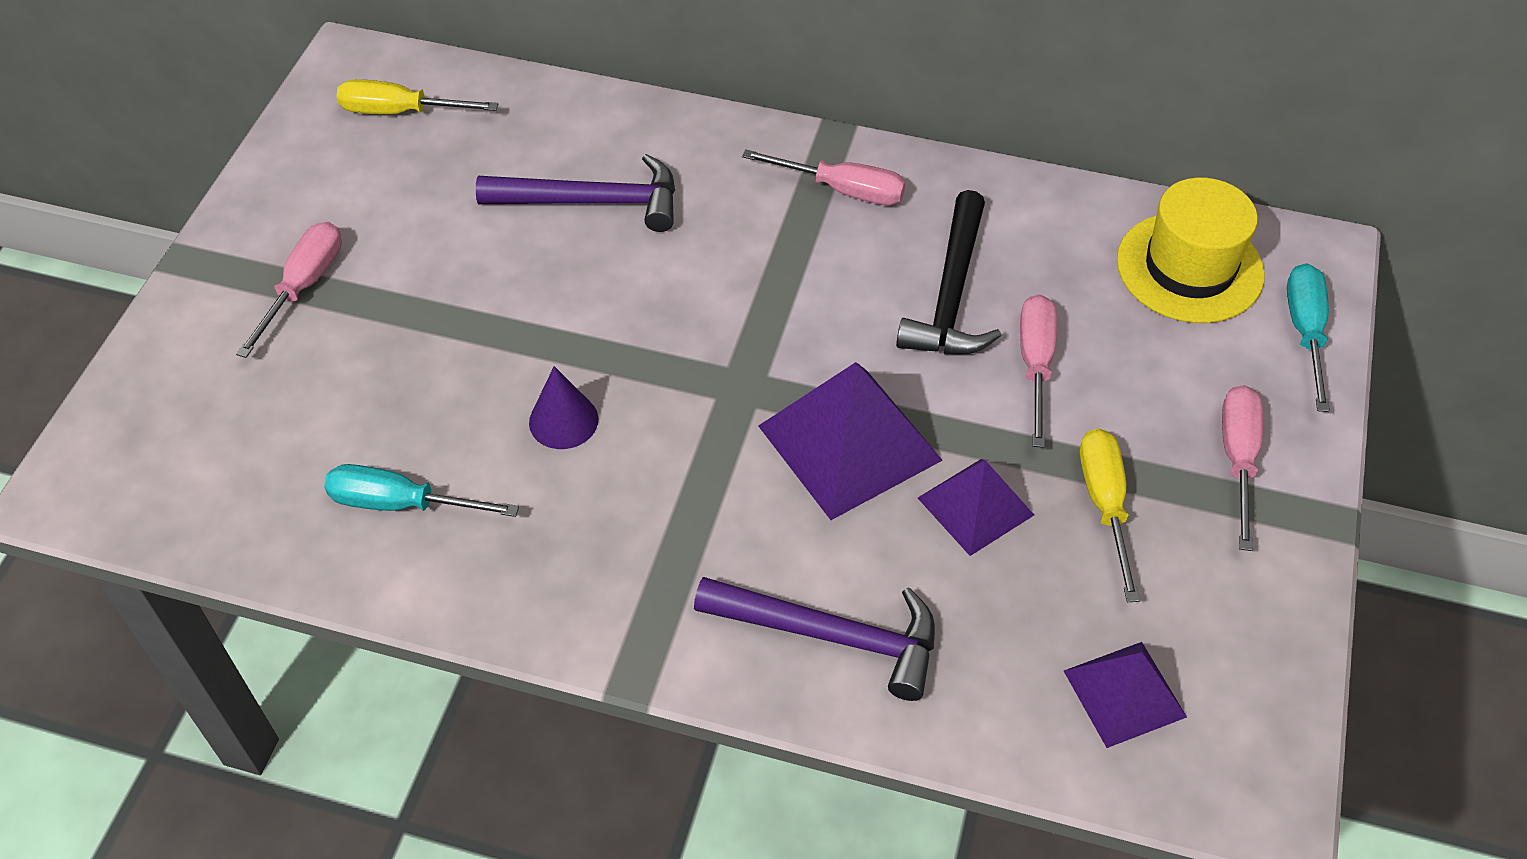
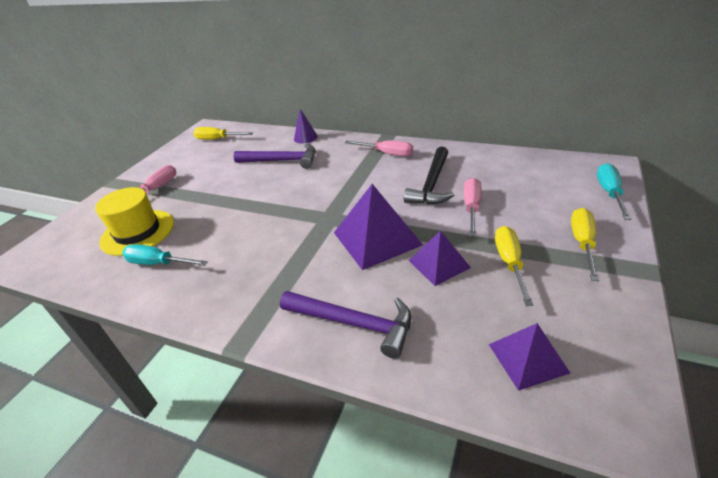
camera: 10 degrees right, 15 degrees down
purple cone [529,366,598,449] -> purple cone moved to [294,109,318,144]
yellow hat [1117,177,1265,323] -> yellow hat moved to [95,187,174,256]
pink screwdriver [1222,385,1263,551] -> yellow screwdriver [571,208,599,281]

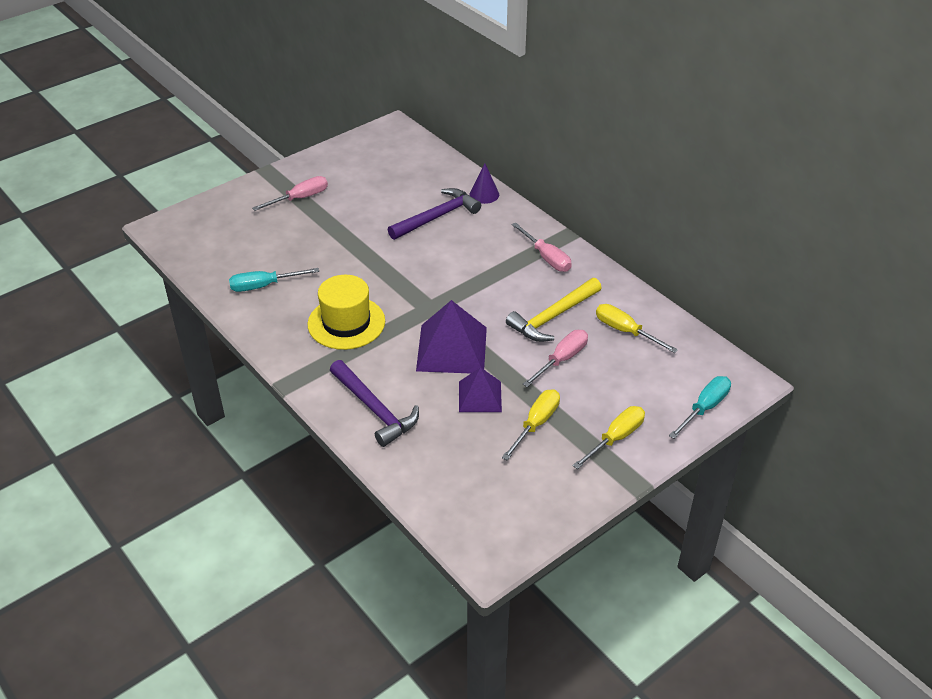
camera: 25 degrees right, 5 degrees up
yellow hat [95,187,174,256] -> yellow hat moved to [307,275,385,350]
turquoise screwdriver [122,244,208,266] -> turquoise screwdriver turned 60 degrees counterclockwise [229,268,319,292]
yellow screwdriver [193,127,253,140] -> yellow screwdriver moved to [596,304,678,353]
purple hammer [234,144,315,169] -> purple hammer turned 75 degrees counterclockwise [388,188,481,240]
black hammer [404,147,454,205] -> yellow hammer [506,278,602,342]
purple pyramid [489,323,570,391] -> none

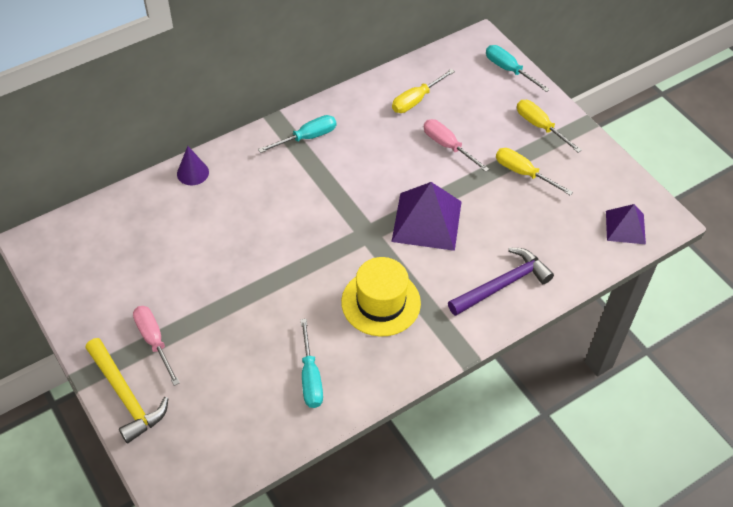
camera: 85 degrees left, 10 degrees up
purple hammer [388,188,481,240] -> none
purple pyramid [459,367,502,412] -> purple pyramid moved to [606,204,646,244]
yellow hammer [506,278,602,342] -> yellow hammer moved to [86,338,169,443]
pink screwdriver [512,223,572,272] -> turquoise screwdriver [258,115,336,153]

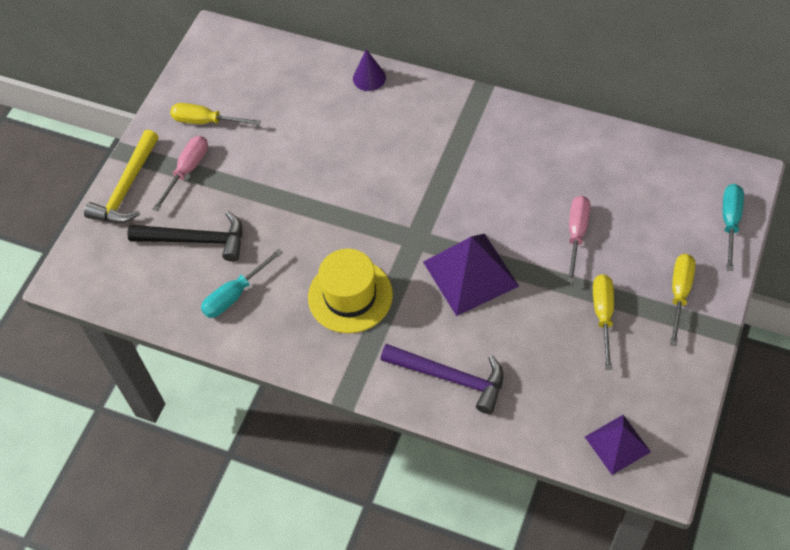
camera: 60 degrees right, 5 degrees up
turquoise screwdriver [258,115,336,153] -> none
yellow screwdriver [392,69,455,113] -> yellow screwdriver moved to [170,103,261,125]
none -> black hammer [127,211,242,262]

